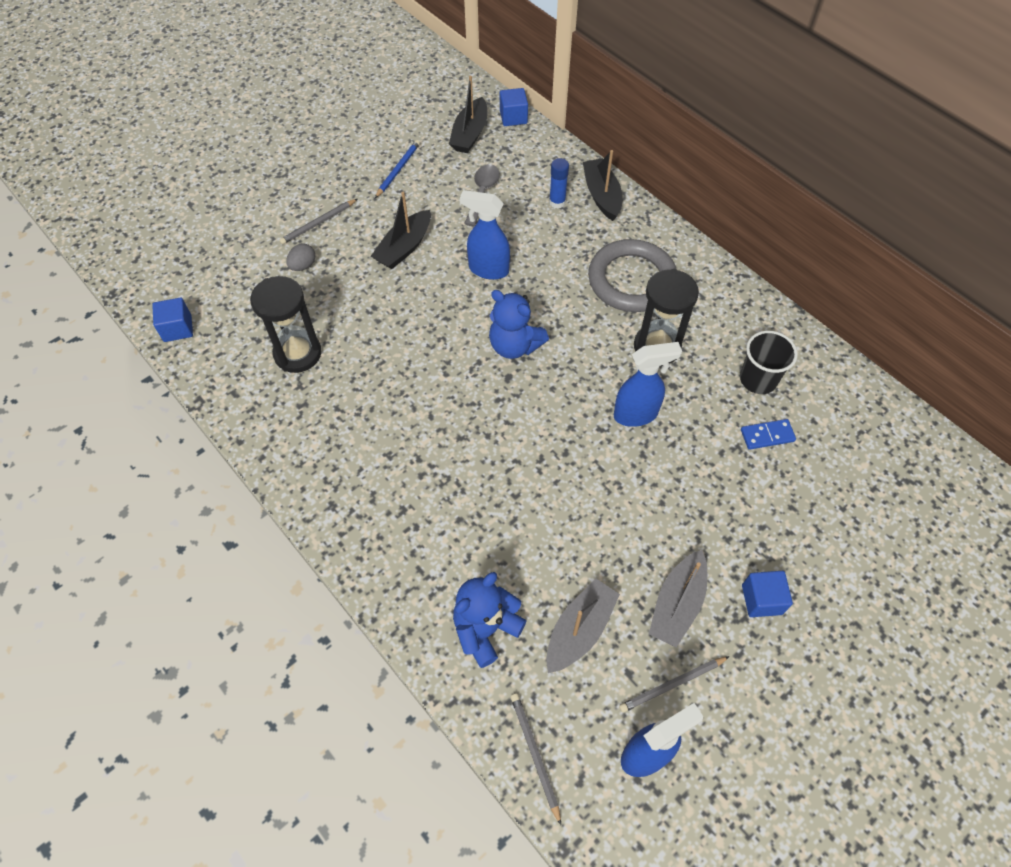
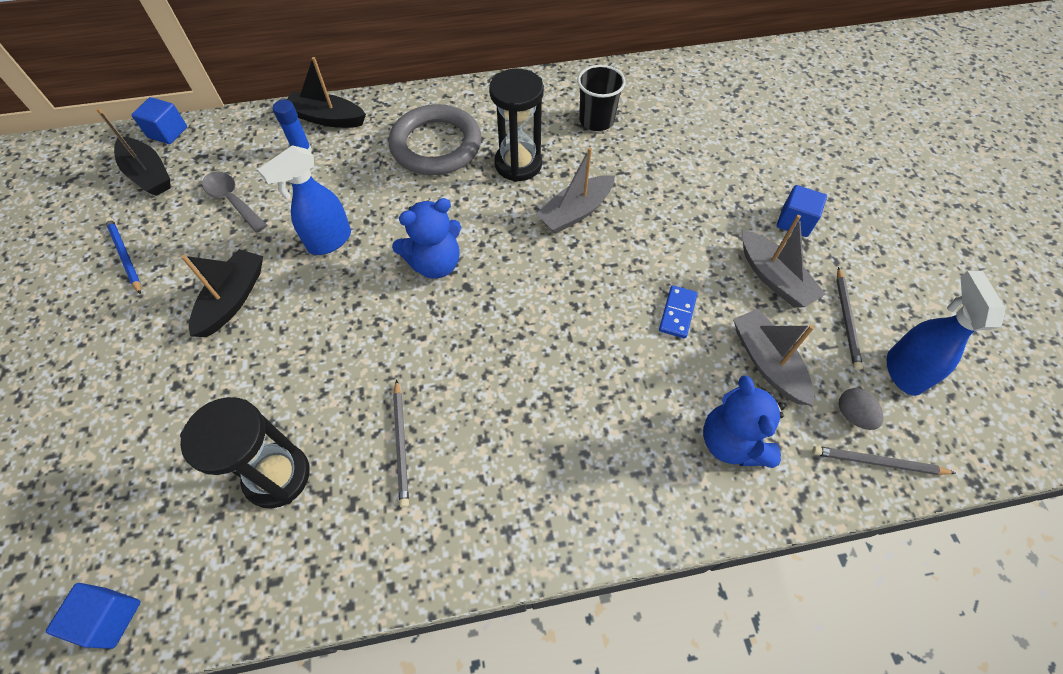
camera: 60 degrees left, 0 degrees up
grey pencil [279,199,357,245] -> grey pencil moved to [393,379,409,508]
grey egg [286,243,315,271] -> grey egg moved to [839,388,883,430]
black boat [371,192,431,269] -> black boat turned 135 degrees counterclockwise [181,249,263,337]
blue spray bottle [614,342,682,427] -> grey boat [535,147,615,233]
blue domino [741,419,796,450] -> blue domino moved to [659,285,698,339]

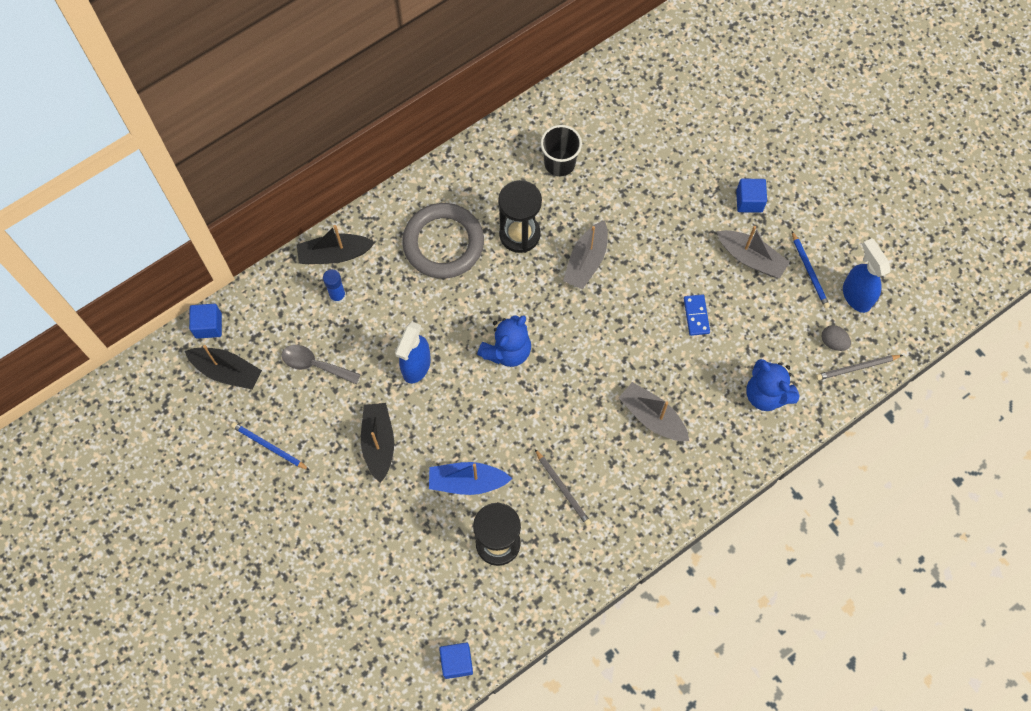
camera: 25 degrees left, 10 degrees up
grey boat [733,309,814,406] -> grey boat moved to [619,382,689,441]
grey pencil [836,267,863,370] -> blue pencil [792,231,830,309]
none -> blue boat [429,462,512,495]

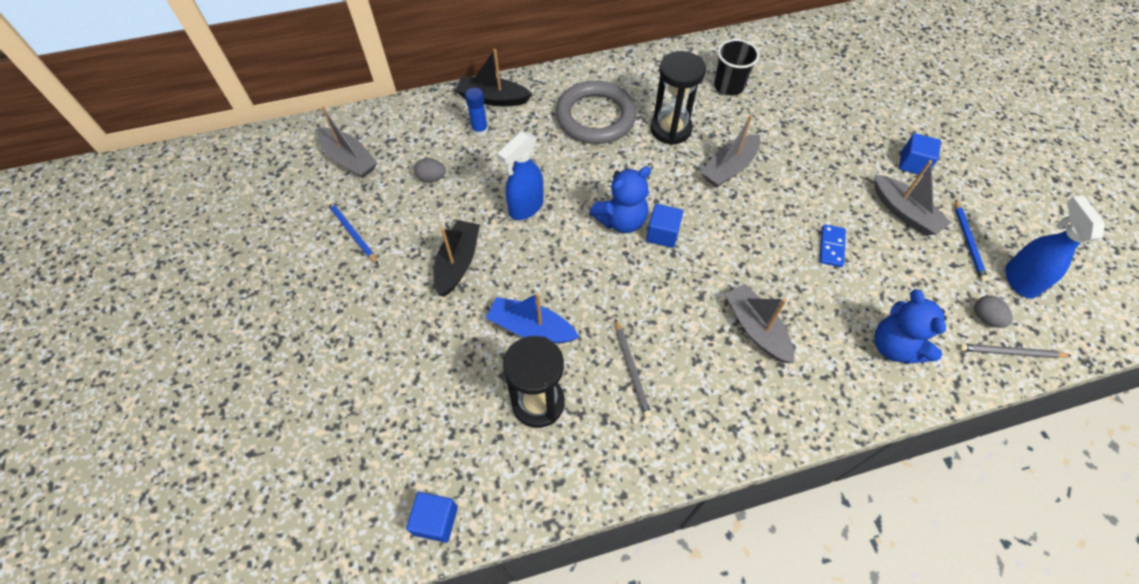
camera: 20 degrees right, 10 degrees down
black boat [185,345,262,390] -> grey boat [318,106,378,178]
blue cube [189,304,222,339] -> blue cube moved to [646,204,683,248]
grey spoon [281,345,361,384] -> grey egg [414,158,446,182]

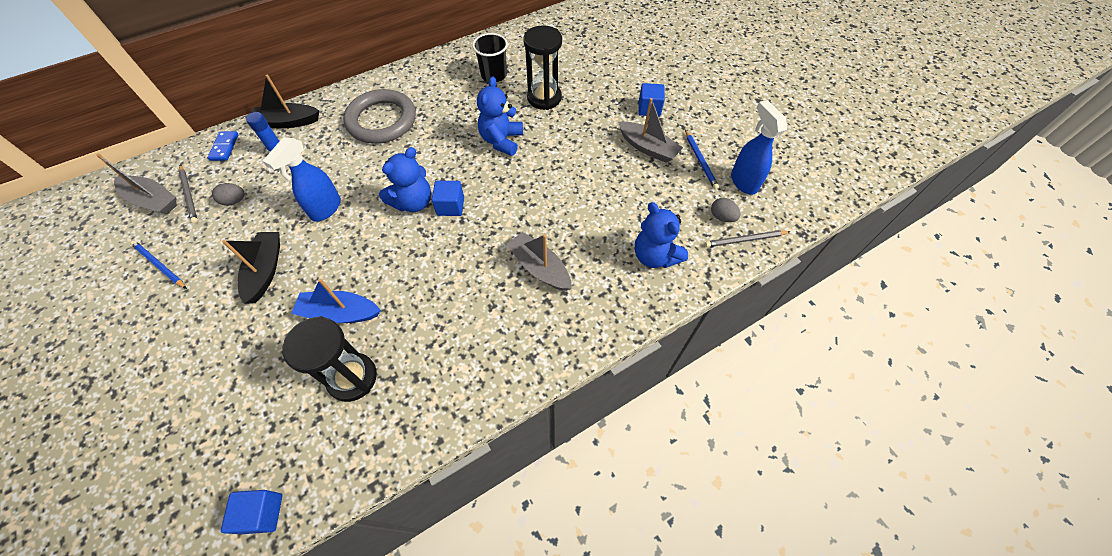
camera: 15 degrees left, 0 degrees up
grey pencil [615,318,652,418] -> grey pencil moved to [178,165,198,224]
black hourglass [651,51,706,145] -> black hourglass moved to [523,25,562,110]
grey boat [701,115,760,187] -> blue teddy bear [477,76,523,156]
blue domino [820,224,846,267] -> blue domino moved to [208,131,239,161]

